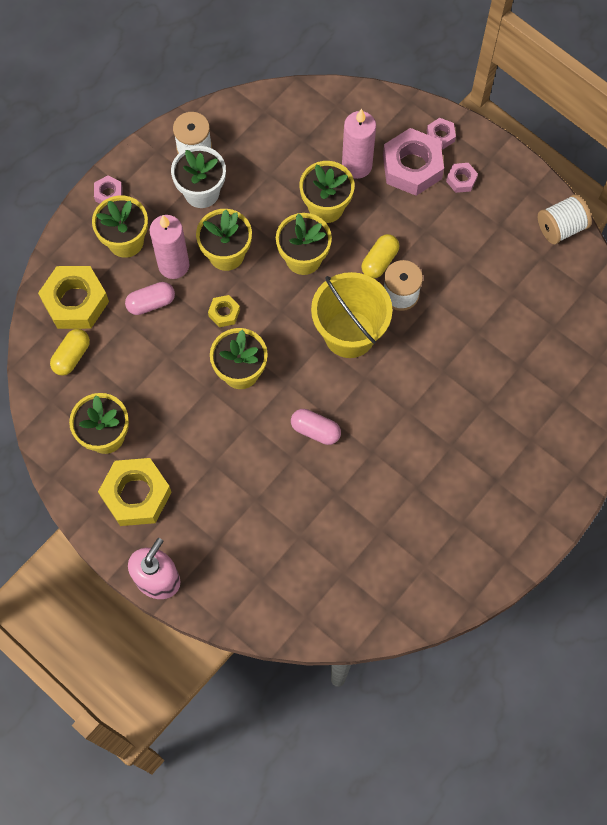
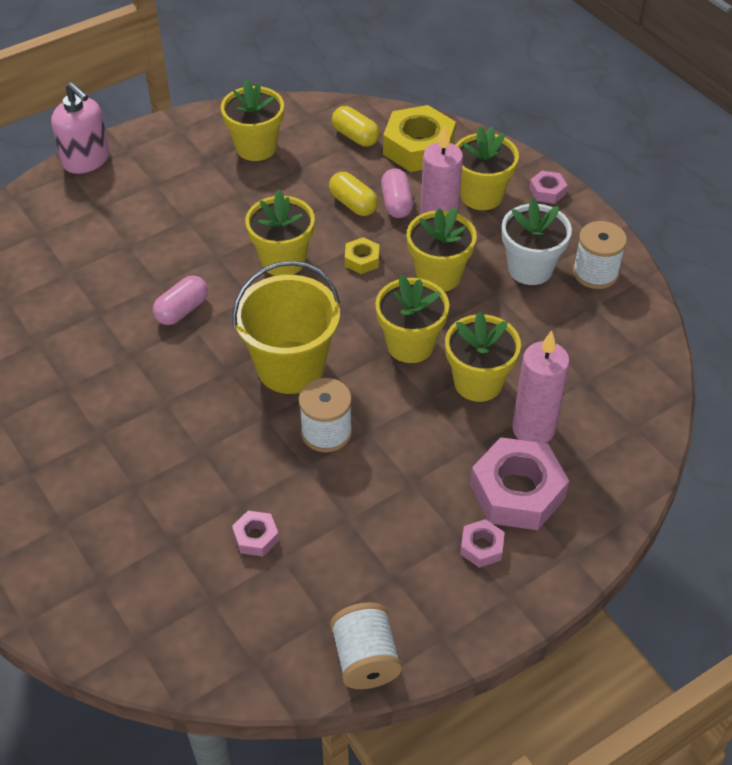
camera: 105 degrees right, 20 degrees down
yellow nut [98,458,172,526] -> none
yellow capsule [361,234,399,278] -> yellow capsule moved to [329,172,378,216]
pink nut [427,118,456,150] -> pink nut moved to [232,511,279,557]

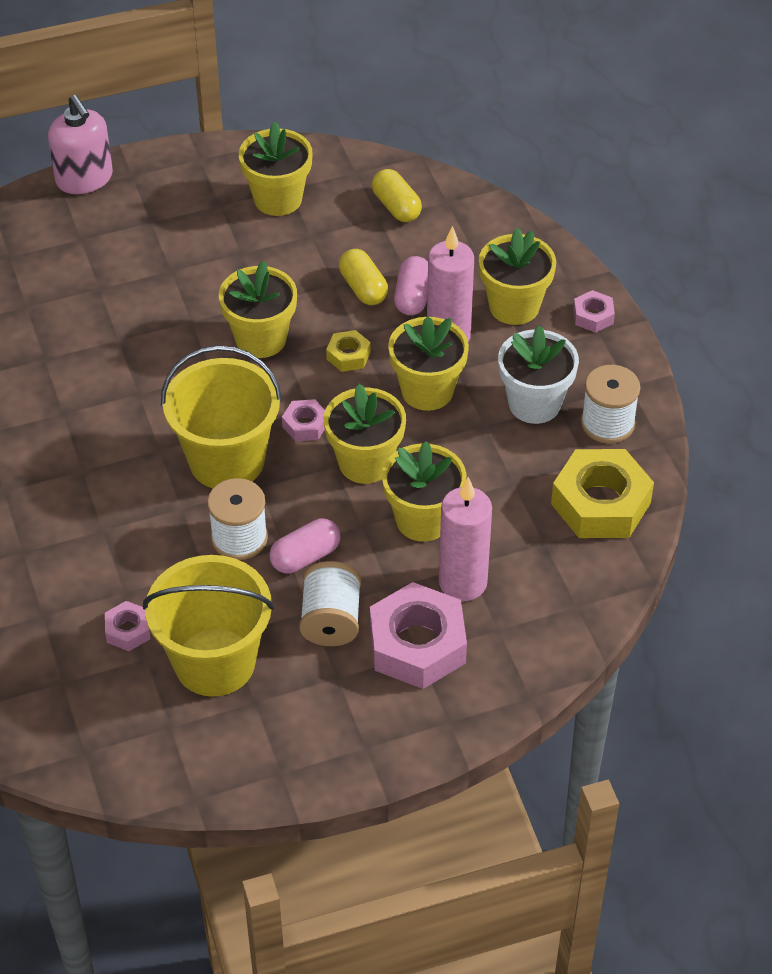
camera: 15 degrees right, 0 degrees up
pink capsule [153,275,208,325] -> pink capsule moved to [269,519,341,573]
white spool [330,602,402,689] -> white spool moved to [299,561,361,646]
yellow nut [383,105,456,172] -> yellow nut moved to [551,449,654,538]
pink nut [460,519,505,568] -> pink nut moved to [282,399,325,441]
none -> yellow bucket [143,555,274,697]

